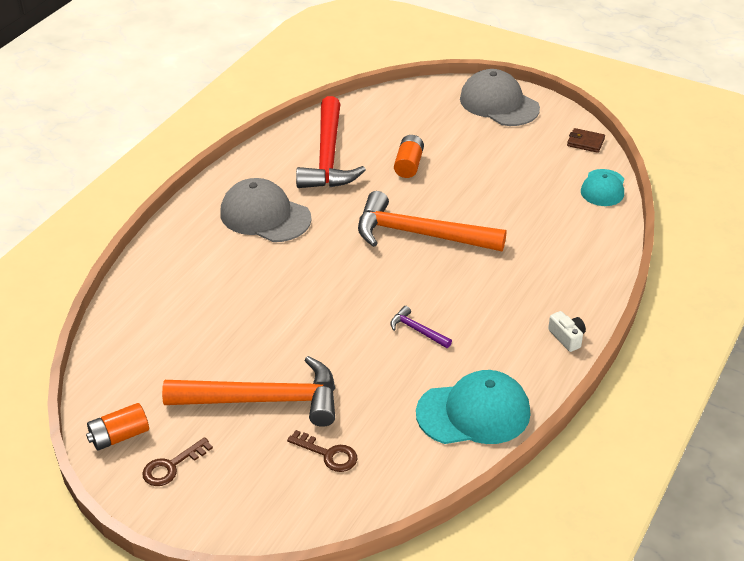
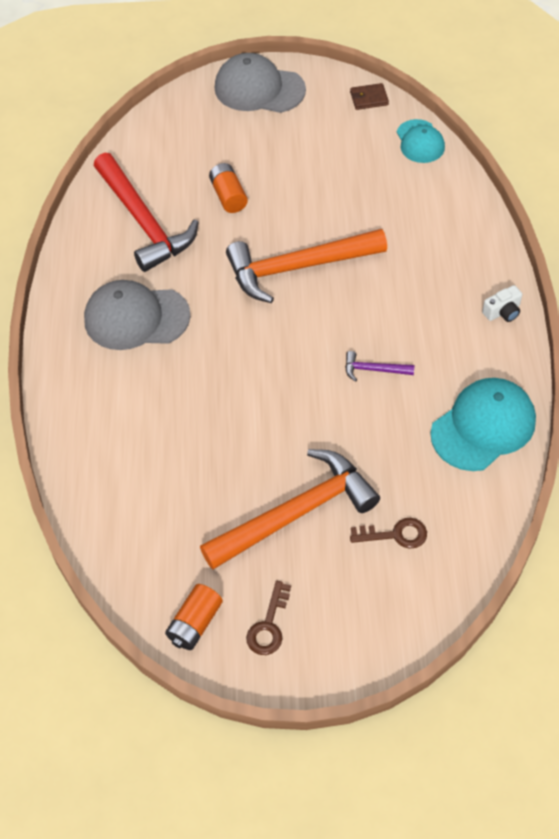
camera: 30 degrees left, 15 degrees up
white camera [548,311,586,352] -> white camera turned 120 degrees clockwise [482,285,522,322]

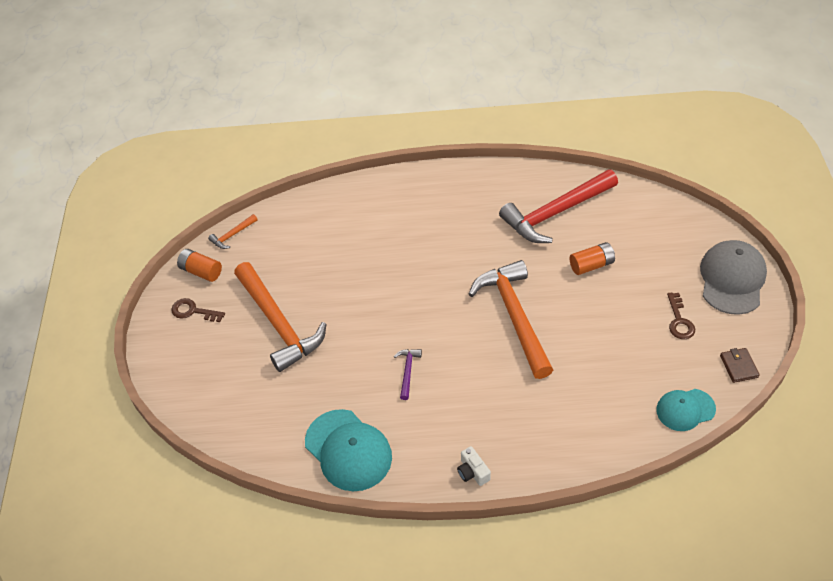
camera: 90 degrees right, 5 degrees down
grey cap [84,280,191,350] -> none
brown key [350,518,427,549] -> brown key moved to [667,292,695,339]
none -> orange hammer [208,214,258,249]

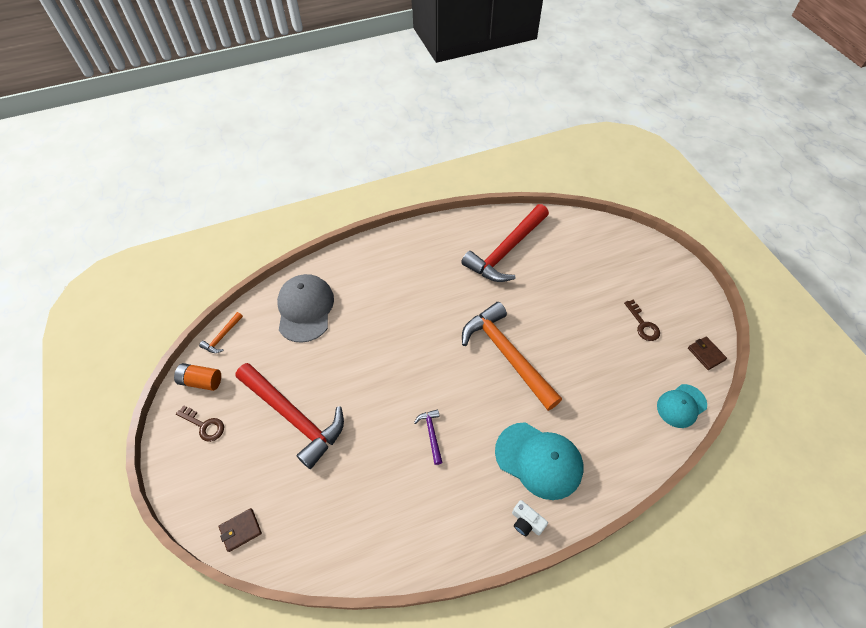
camera: 20 degrees left, 5 degrees up
brown key [171,298,225,322] -> brown key turned 150 degrees counterclockwise [176,405,224,442]
orange hammer [234,262,326,372] -> red hammer [235,363,344,469]
turquoise cap [305,409,392,491] -> turquoise cap moved to [495,422,583,500]
orange battery [569,242,615,275] -> none
grey cap [700,240,767,315] -> grey cap moved to [277,274,334,343]
none -> brown wallet [219,508,262,552]

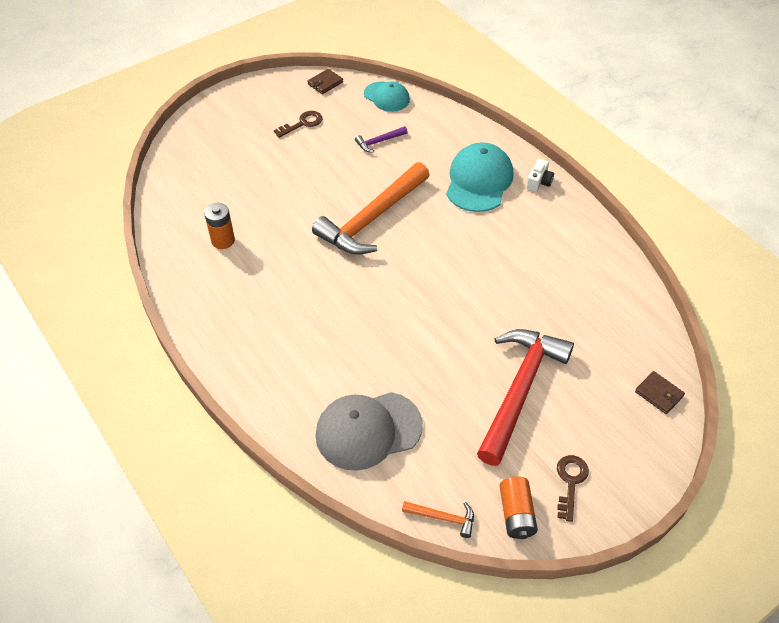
camera: 105 degrees left, 5 degrees down
purple hammer [414,409,443,465] -> purple hammer moved to [355,126,408,152]
red hammer [461,204,549,282] -> orange battery [204,203,235,249]

